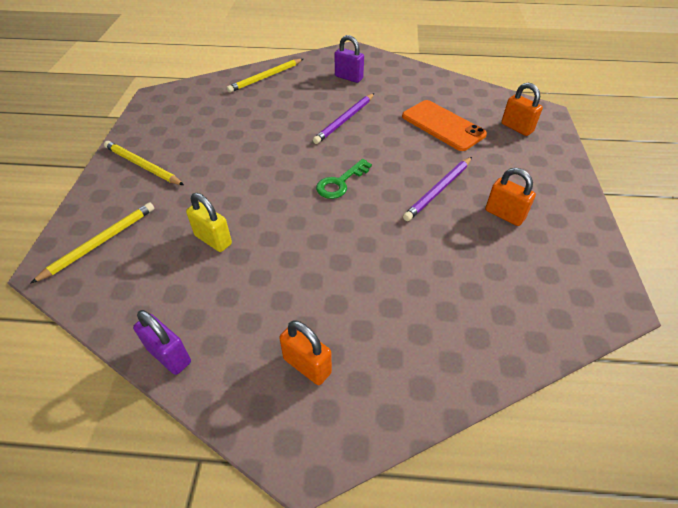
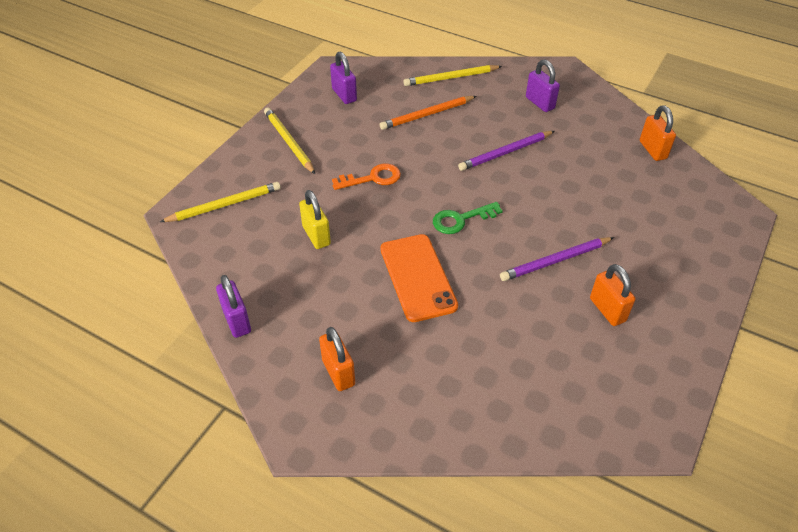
camera: 25 degrees right, 0 degrees up
orange phone [402,100,487,151] -> orange phone moved to [380,234,458,322]
orange padlock [501,83,543,136] -> orange padlock moved to [640,105,676,161]
none -> purple padlock [330,51,357,104]
none -> orange key [332,164,401,190]
none -> orange pencil [380,96,476,130]

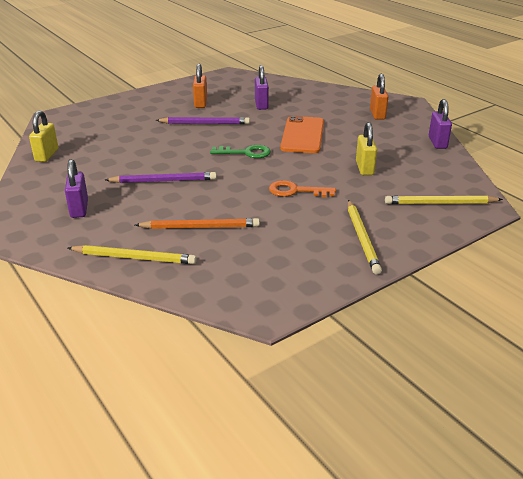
camera: 155 degrees left, 15 degrees down
purple padlock [330,51,357,104] -> purple padlock moved to [255,65,269,110]
orange padlock [640,105,676,161] -> yellow padlock [29,110,58,162]

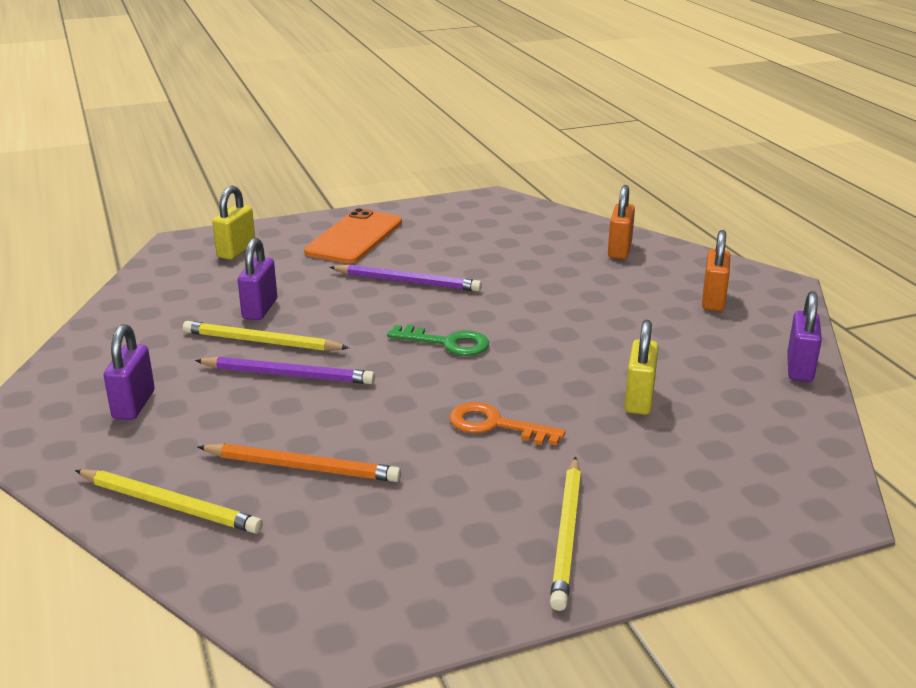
camera: 15 degrees right, 5 degrees down
yellow padlock [29,110,58,162] -> yellow padlock moved to [212,186,255,260]
orange padlock [193,63,207,108] -> orange padlock moved to [608,185,635,259]
purple padlock [255,65,269,110] -> purple padlock moved to [238,238,277,320]
orange phone [280,115,324,153] -> orange phone moved to [304,208,402,264]
yellow pencil [385,195,503,204] -> yellow pencil moved to [183,321,349,351]

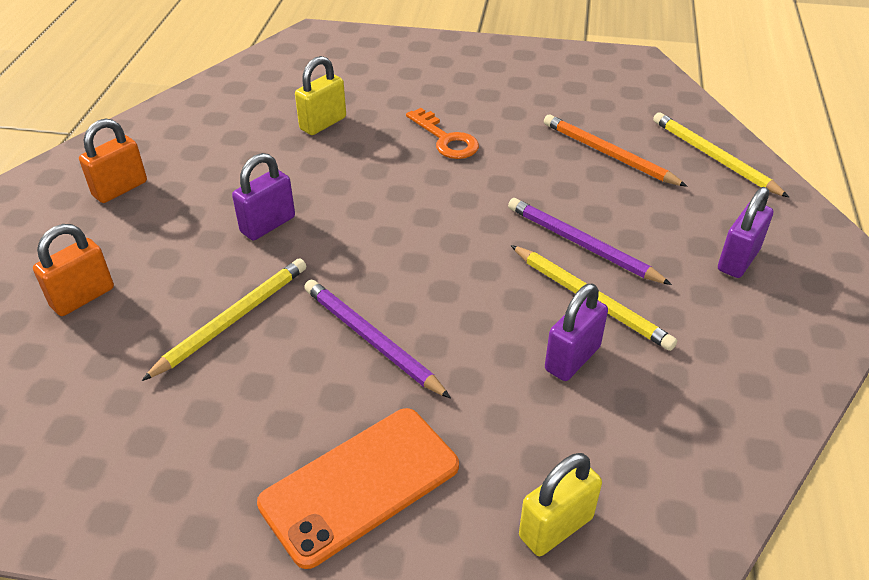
camera: 150 degrees left, 15 degrees up
green key [387,325,489,356] -> none
yellow pencil [550,457,581,611] -> yellow pencil moved to [142,258,306,381]
purple padlock [787,291,822,382] -> purple padlock moved to [232,153,295,240]

